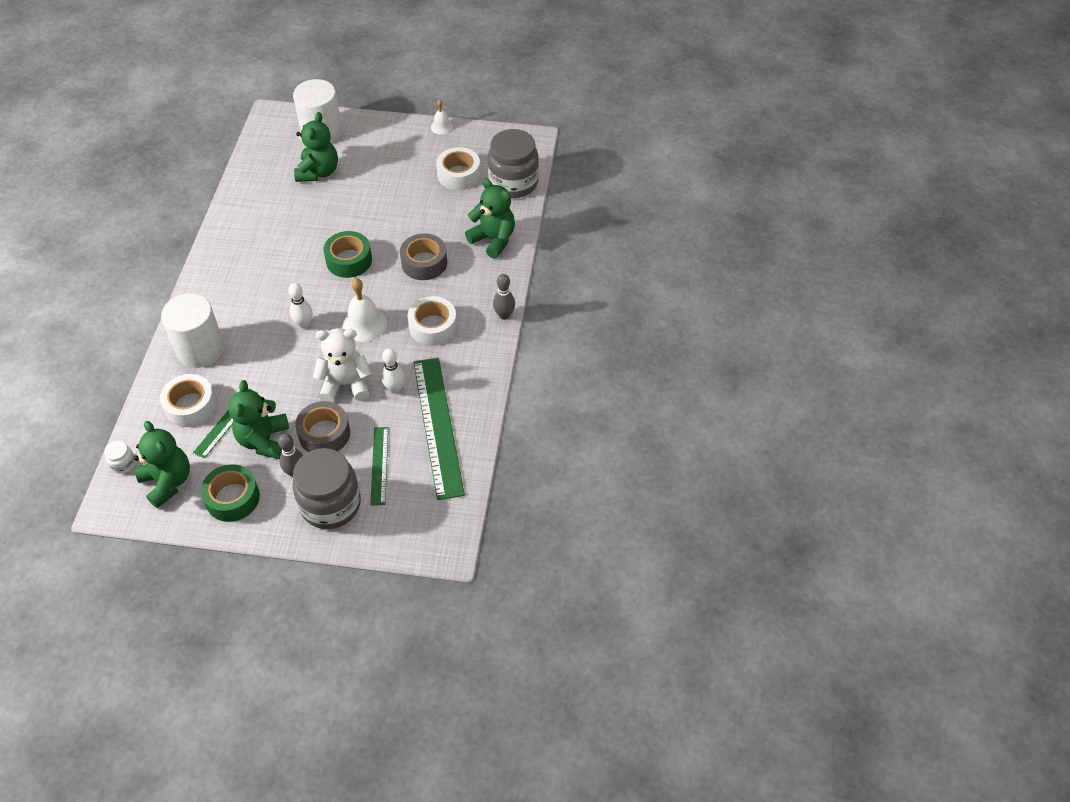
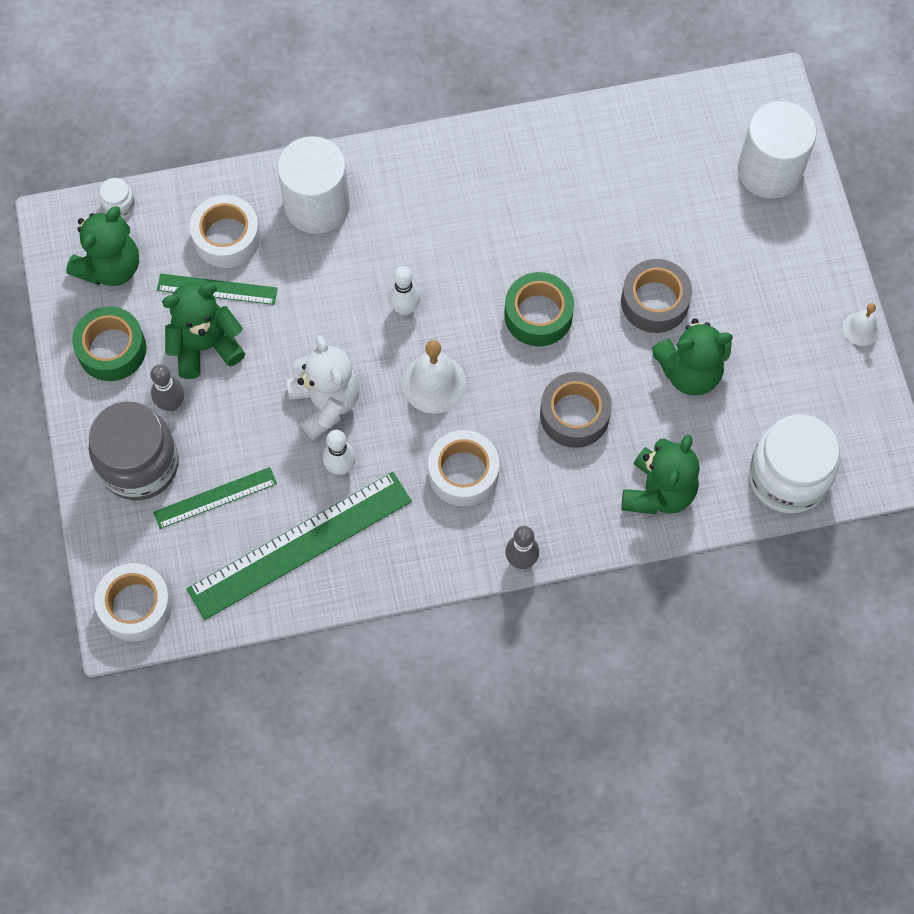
camera: 70 degrees right, 15 degrees up
green teddy bear [294,112,338,182] -> green teddy bear moved to [652,319,733,395]
grey tape [295,401,350,452] -> grey tape moved to [621,259,692,333]
white tape [436,147,480,190] -> white tape moved to [94,563,172,641]
grey jar [488,129,539,198] -> white jar [749,415,840,513]

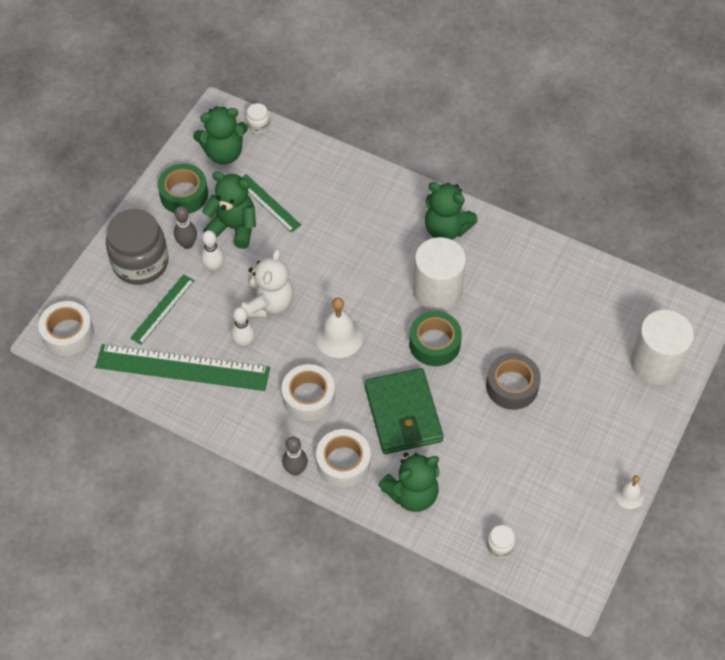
camera: 40 degrees right, 10 degrees down
green ruler [153,467,277,529] -> green ruler turned 75 degrees counterclockwise [130,274,195,345]
white tape [190,195,261,268] -> white tape moved to [316,429,371,488]
white cylinder [277,136,350,234] -> white cylinder moved to [413,237,466,312]
white bowling pin [388,266,420,316] -> white bowling pin moved to [201,230,224,273]
grey tape [540,372,612,448] -> green wallet [365,368,443,454]
green teddy bear [652,319,733,395] -> green teddy bear moved to [425,182,478,240]
white jar [749,415,840,513] -> white jar [487,525,515,558], size x0.42

